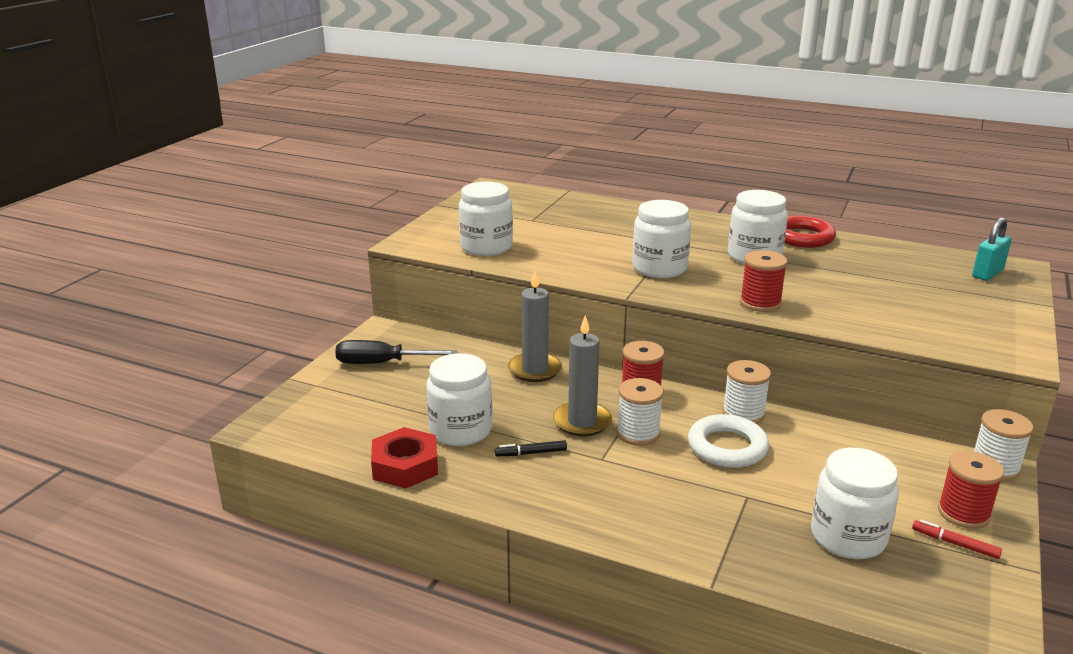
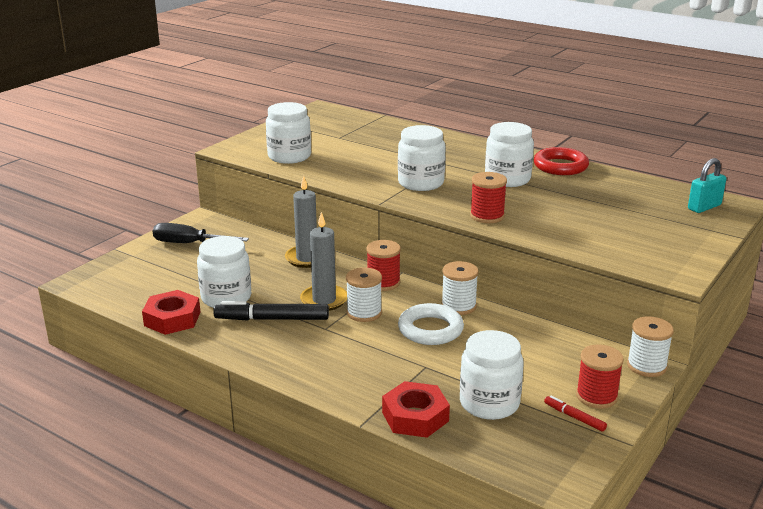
camera: 10 degrees right, 0 degrees up
black marker [495,440,567,456] -> black marker [213,301,329,321], size x1.97
none -> red nut [382,381,450,438]

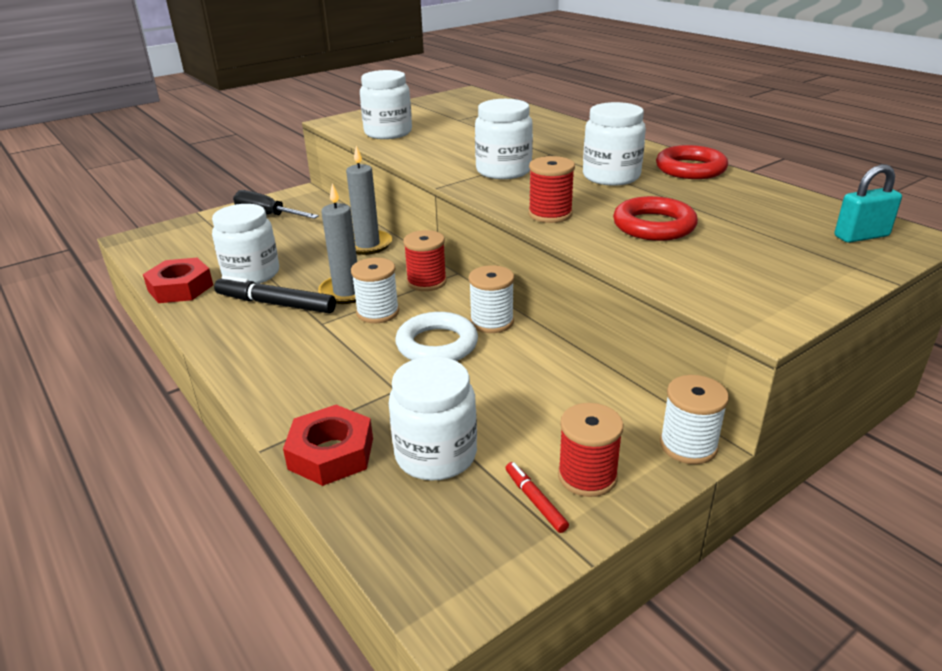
camera: 20 degrees right, 5 degrees up
none -> red ring [613,196,698,241]

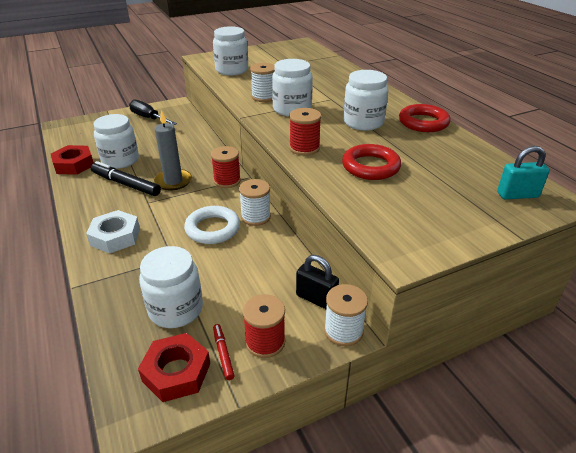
camera: 10 degrees right, 5 degrees up
red nut [283,405,373,486] -> red nut moved to [138,333,210,402]
grey candle [346,145,392,255] -> none
white spool [351,258,399,323] -> white spool moved to [250,63,275,102]
none -> white nut [86,210,140,254]
none -> black padlock [296,255,339,309]

